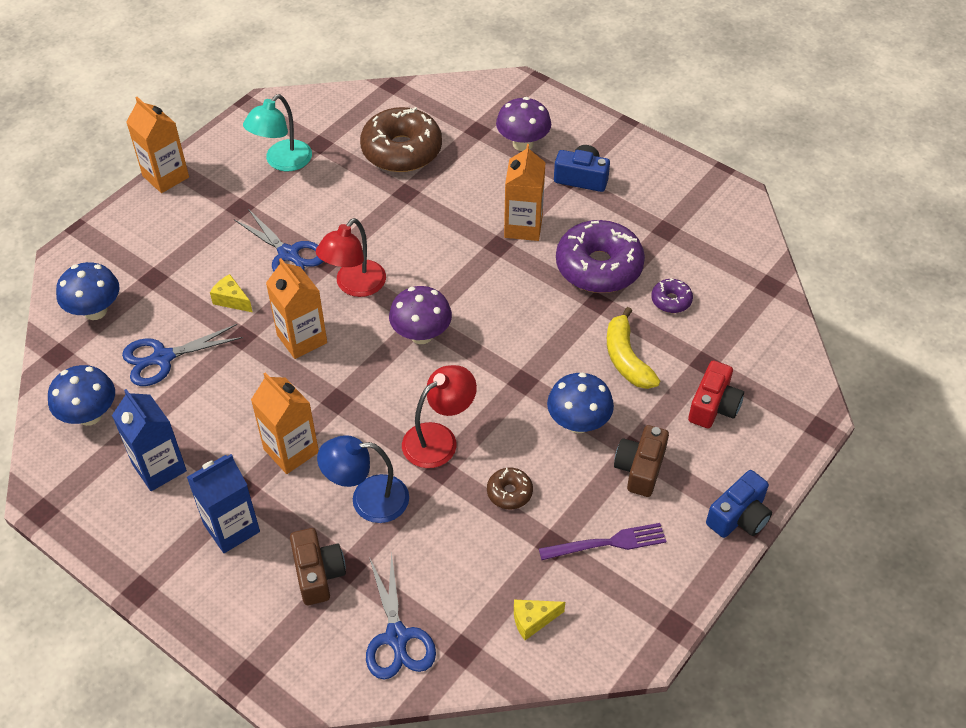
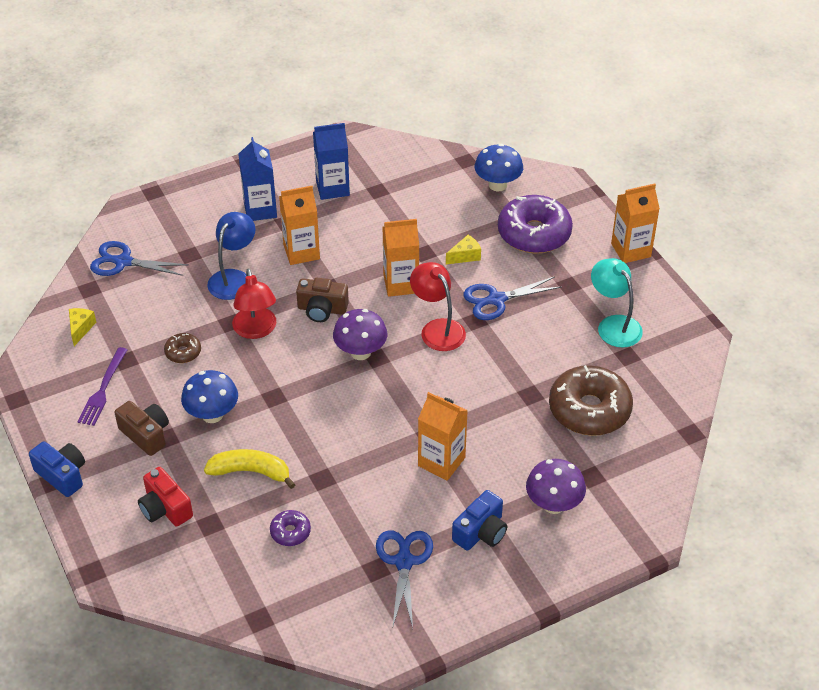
camera: 115 degrees right, 5 degrees down
blue mushroom [48,365,115,426] -> none
blue scissors [122,324,243,386] -> blue scissors moved to [376,530,433,629]
brown camera [290,528,346,605] -> brown camera moved to [296,278,349,322]
purple donut [556,220,645,293] -> purple donut moved to [498,195,573,253]
blue camera [706,470,772,538] -> blue camera turned 150 degrees clockwise [29,441,85,497]

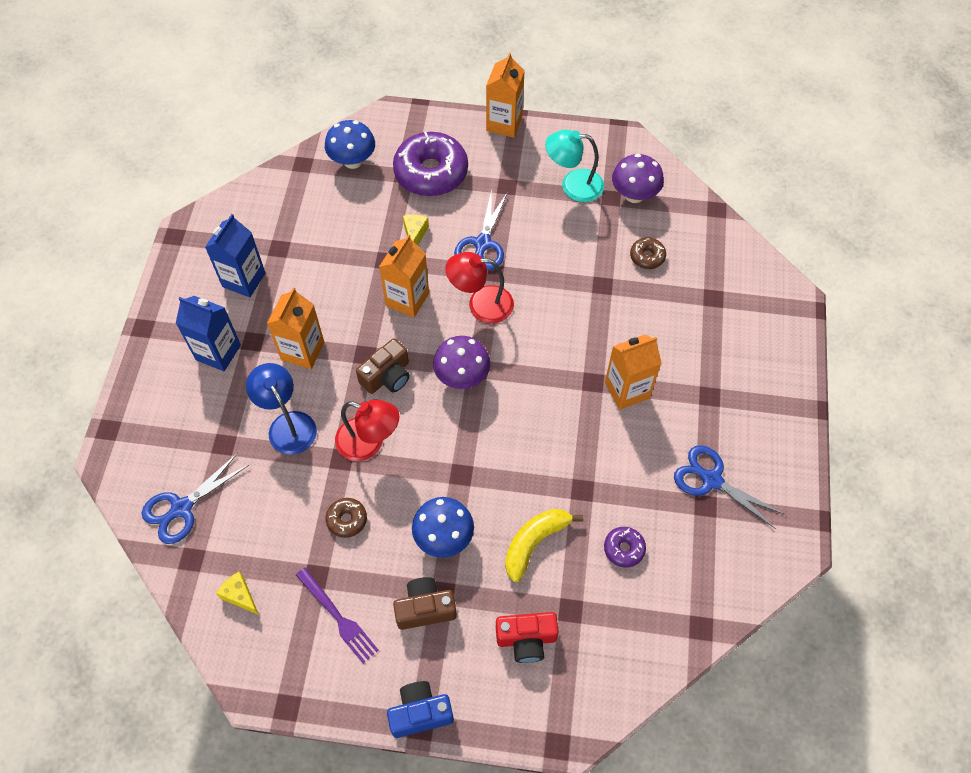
camera: 55 degrees left, 15 degrees up
blue camera [452,490,507,551] -> none
purple mushroom [526,459,586,514] -> purple mushroom moved to [612,154,664,203]
brown donut [549,365,633,436] -> brown donut [630,237,666,269], size x0.46

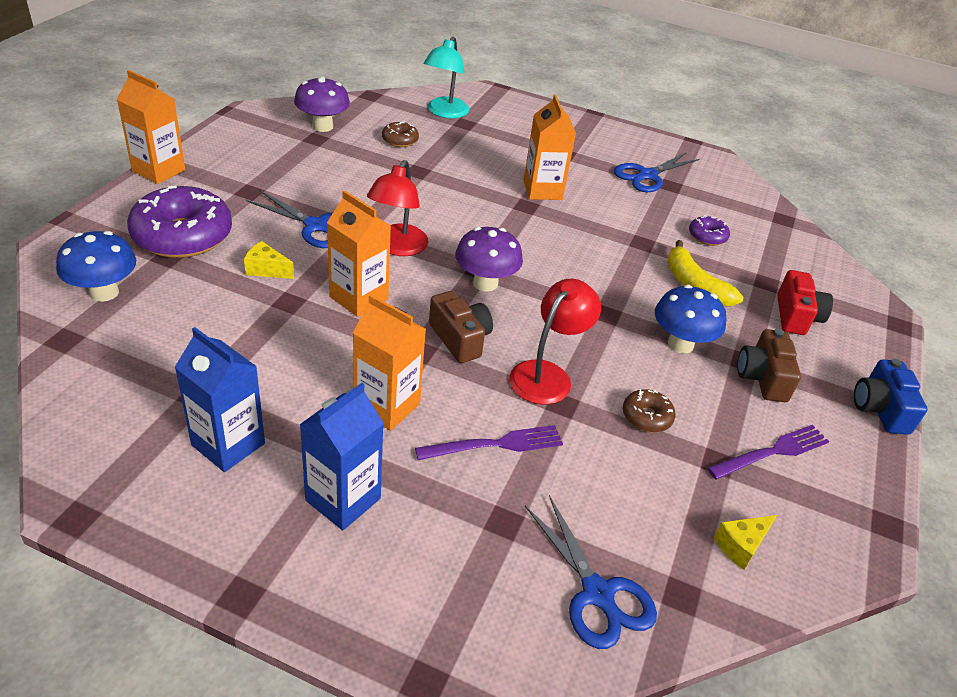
camera: 80 degrees left, 20 degrees down
blue lamp [246,363,317,455] -> purple fork [415,425,563,460]
turquoise lamp [545,130,604,202] -> turquoise lamp moved to [424,37,469,118]

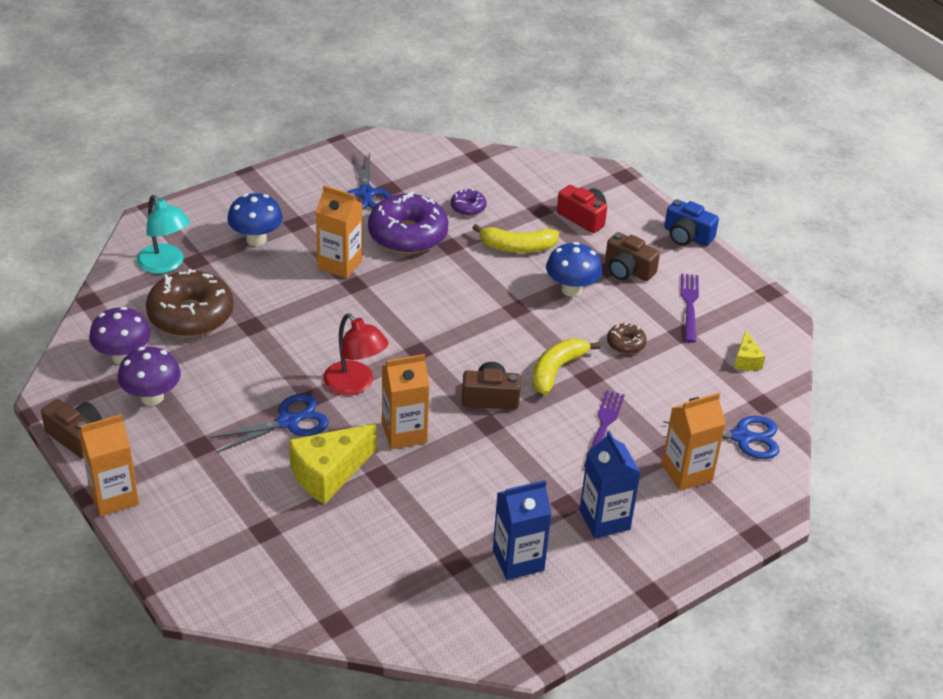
camera: 55 degrees left, 0 degrees up
blue mushroom [56,231,136,302] -> blue mushroom moved to [227,193,283,246]
purple donut [127,185,232,258] -> purple donut moved to [368,191,448,254]
yellow cheese [244,241,294,279] -> yellow cheese [289,423,376,504], size x1.99
orange carton [353,294,426,431] -> orange carton moved to [662,393,726,491]
brown donut [382,121,419,147] -> brown donut [146,269,234,337], size x2.18
purple mushroom [455,227,523,292] -> purple mushroom moved to [118,347,181,405]
red lamp [509,279,601,405] -> yellow banana [532,338,601,395]
none -> brown camera [41,399,102,458]

